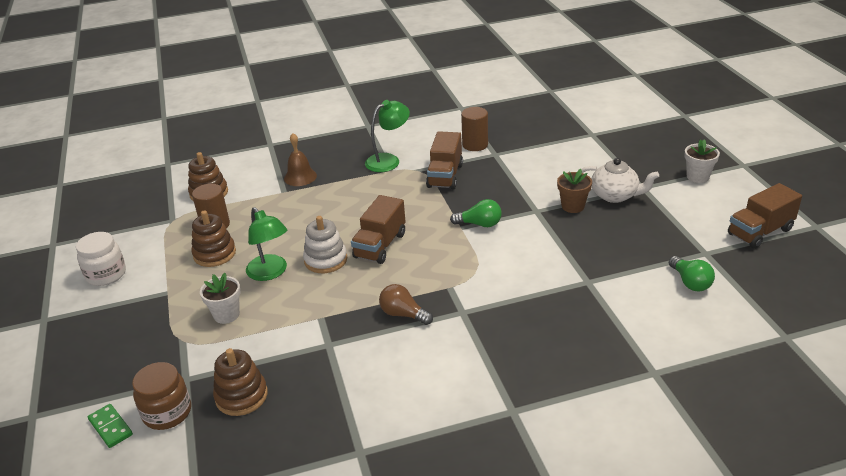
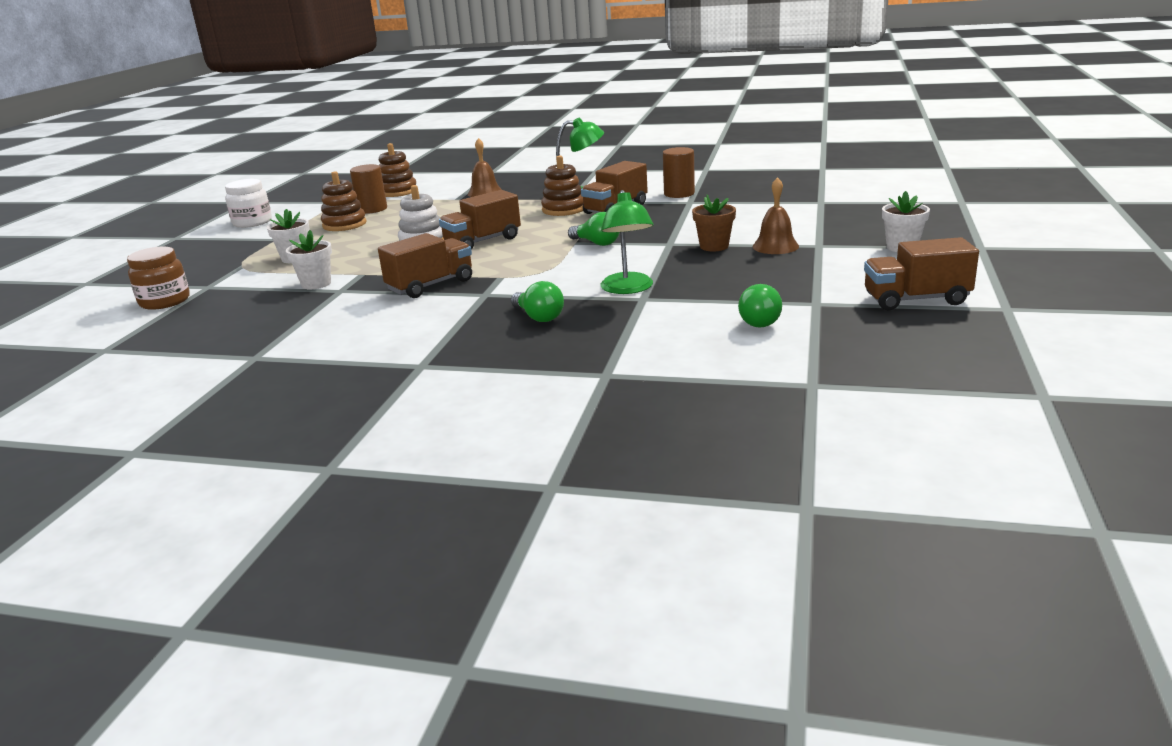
camera: 30 degrees right, 10 degrees down
green domino [88,404,133,448] -> none
brown stacking toy [213,348,268,416] -> brown stacking toy moved to [541,155,583,216]
green lamp [246,207,287,281] -> green lamp moved to [600,190,653,294]
brown light bulb [379,284,433,325] -> brown truck [378,233,472,298]
white teapot [581,158,659,203] -> brown bell [753,177,799,254]
none -> white flower pot [286,230,332,289]
none -> green light bulb [511,281,564,322]

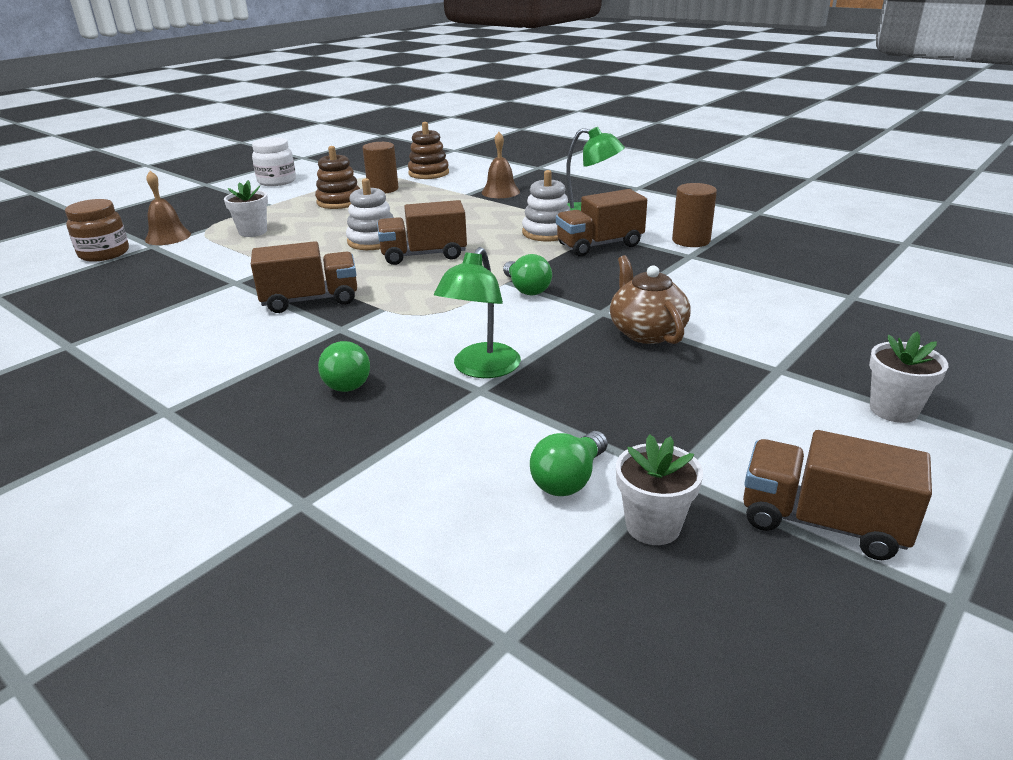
camera: 25 degrees right, 5 degrees up
white flower pot [286,230,332,289] -> white flower pot moved to [616,434,703,545]
brown stacking toy [541,155,583,216] -> white stacking toy [522,170,571,241]
brown flower pot [692,195,736,251] -> brown teapot [610,255,691,344]
brown bell [753,177,799,254] -> brown bell moved to [145,171,191,245]

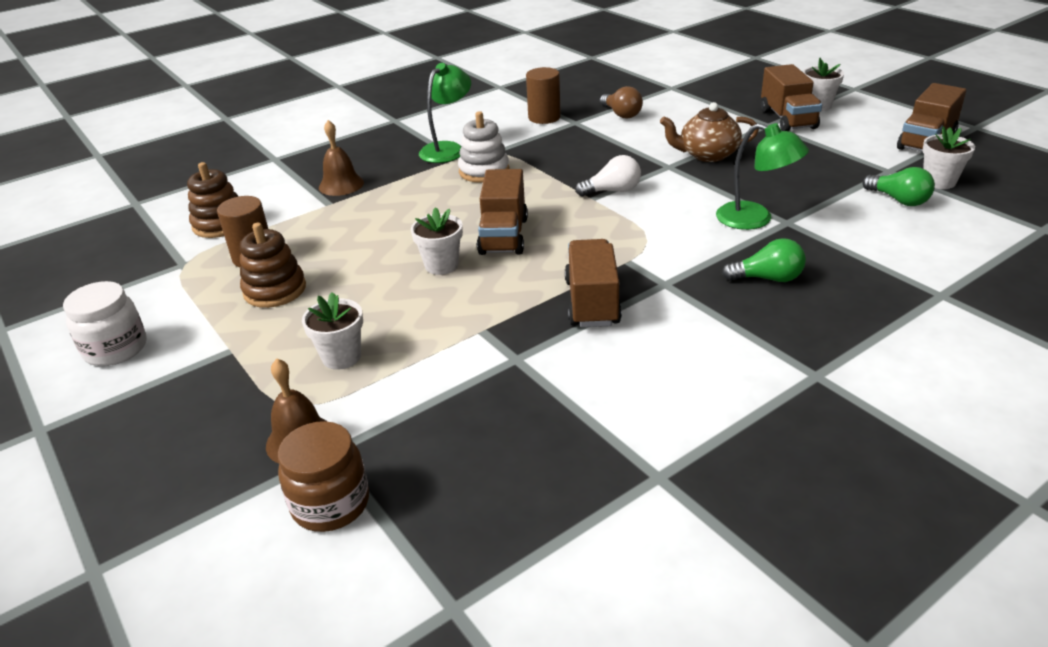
camera: 75 degrees left, 5 degrees up
white stacking toy [346,178,394,250] -> white flower pot [411,207,463,275]
green light bulb [503,254,552,295] -> white light bulb [575,155,641,196]
brown truck [556,189,647,256] -> brown truck moved to [761,64,822,131]
none -> brown light bulb [600,86,643,119]

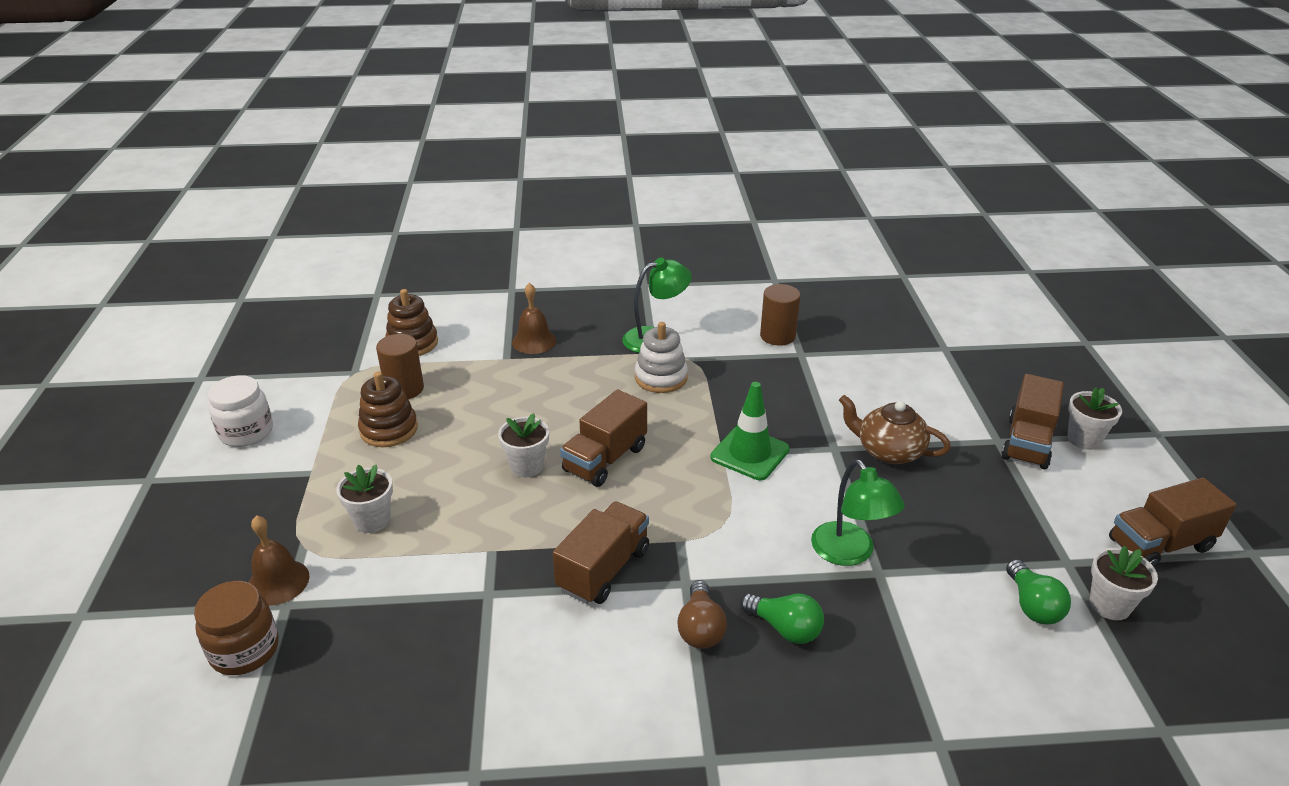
camera: 30 degrees right, 0 degrees up
white light bulb [575,155,641,196] -> green traffic cone [710,382,789,480]
brown light bulb [600,86,643,119] -> brown light bulb moved to [677,580,727,649]

